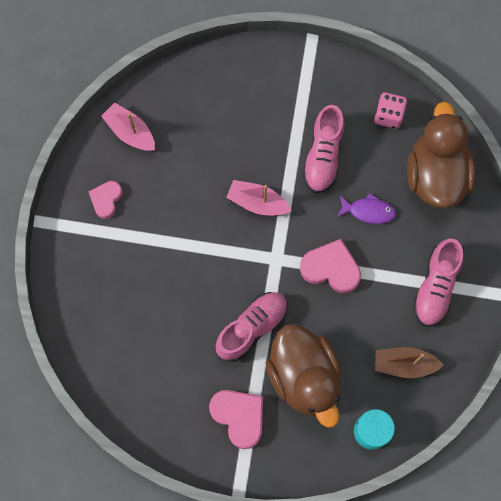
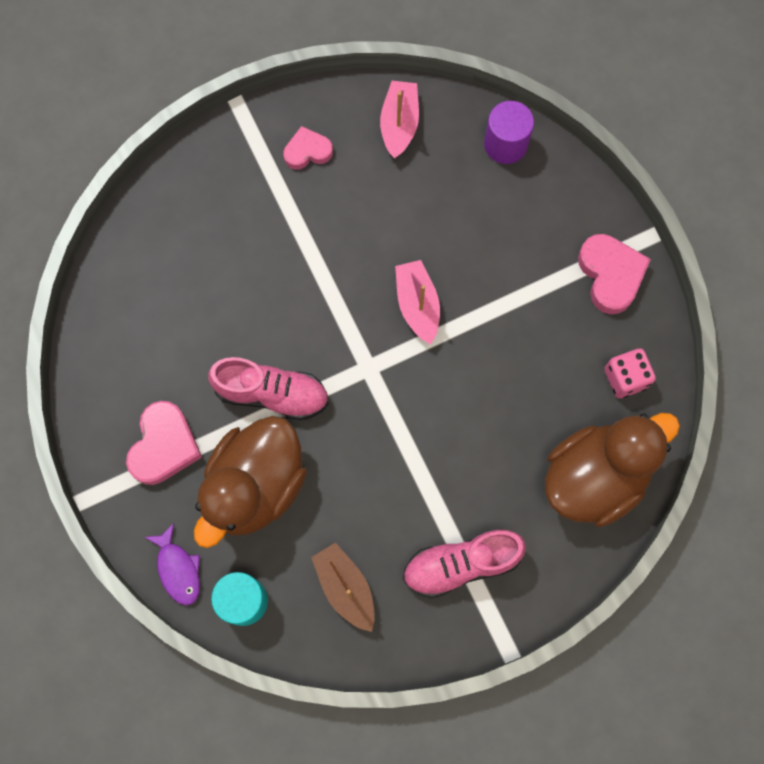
camera: 55 degrees right, 0 degrees up
pink heart [300,239,361,293] -> pink heart moved to [578,234,651,314]
pink shoe [303,105,345,193] -> none
purple fish [337,193,396,224] -> purple fish moved to [145,523,200,605]
none -> purple cylinder [484,101,534,164]

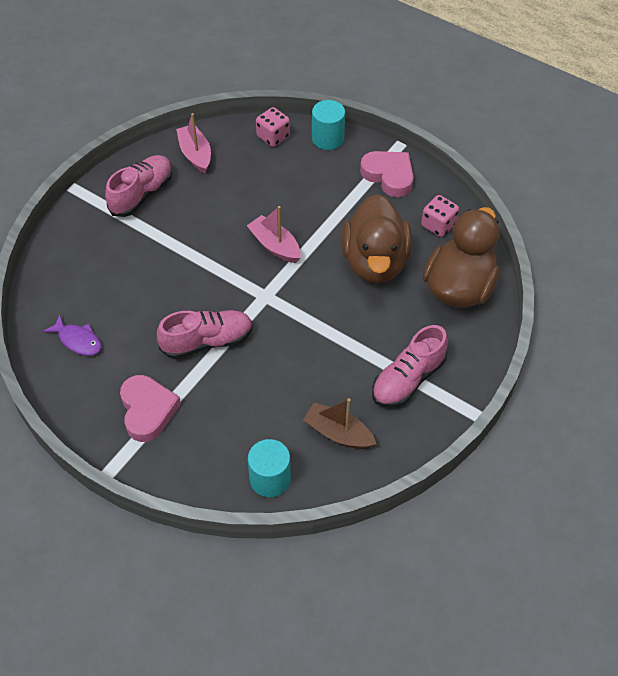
camera: 30 degrees left, 20 degrees down
purple fish [145,523,200,605] -> purple fish moved to [43,315,101,356]
brown duck [194,416,307,548] -> brown duck moved to [341,194,412,283]
pink heart [283,126,333,170] -> pink shoe [105,155,172,217]
purple cylinder [484,101,534,164] -> pink dice [256,107,290,147]
none -> turquoise cylinder [312,100,345,150]

